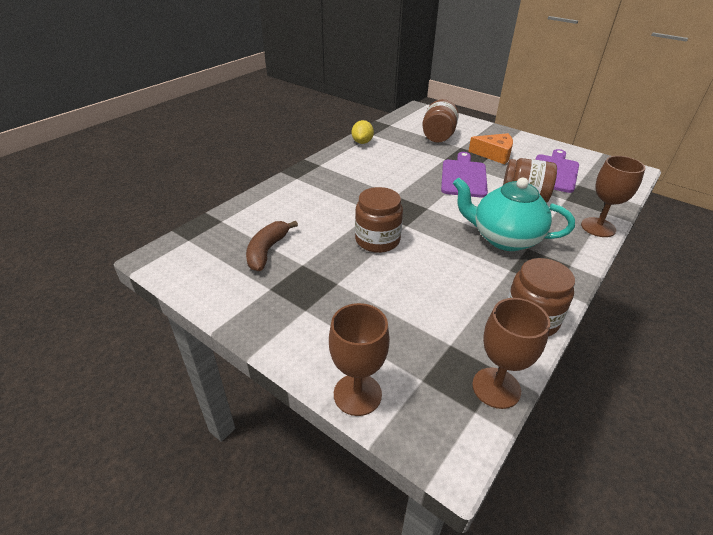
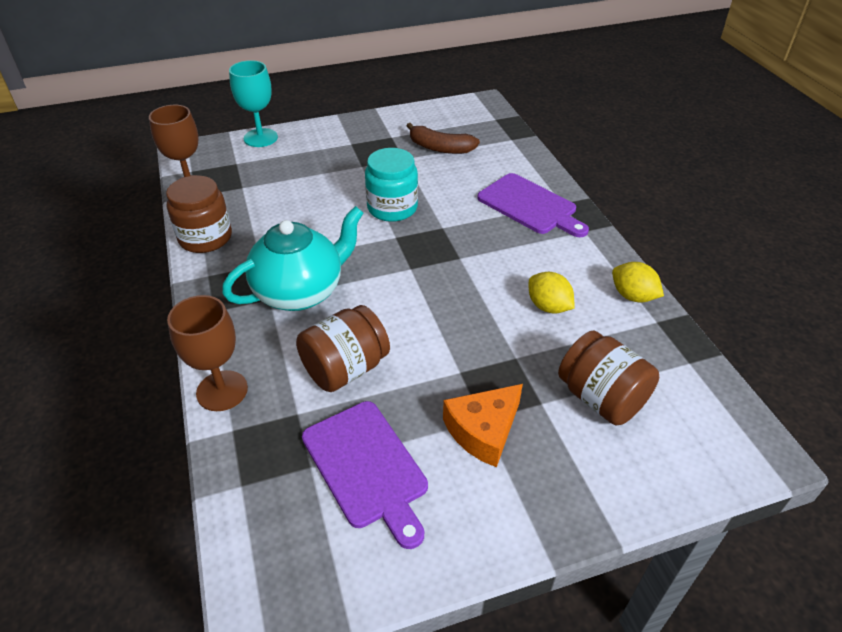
camera: 125 degrees right, 5 degrees up
brown banana [246,221,298,271] -> brown banana turned 150 degrees clockwise [407,123,480,154]
brown goblet [329,303,390,416] -> turquoise goblet [229,60,278,147]
brown jar [355,187,403,253] -> turquoise jar [365,148,418,222]
purple cutting board [441,152,488,198] -> purple cutting board moved to [477,173,589,237]
none -> yellow lemon [529,272,575,314]

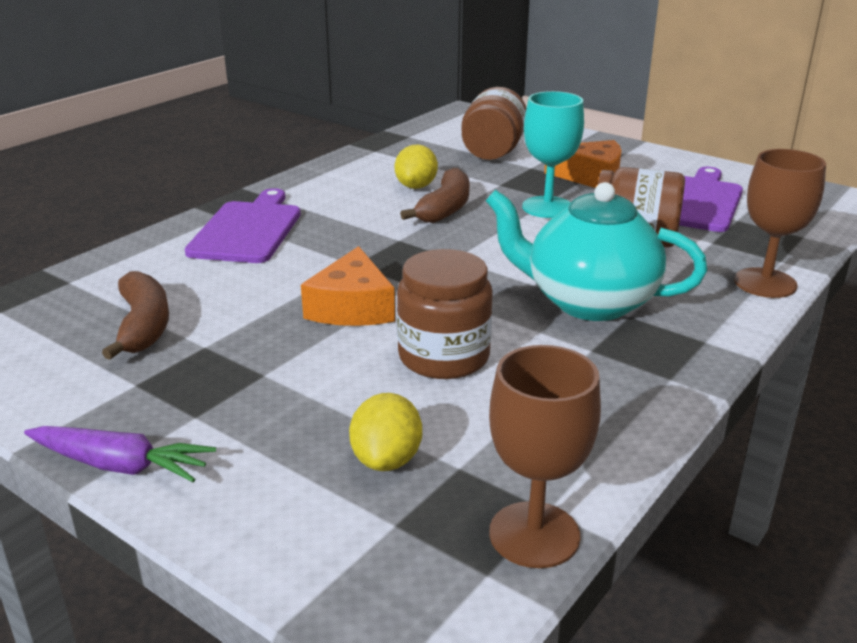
camera: 125 degrees left, 15 degrees down
brown jar [166,175,232,253] -> brown jar moved to [397,249,493,379]
turquoise goblet [229,60,278,147] -> turquoise goblet moved to [522,91,584,218]
turquoise jar [365,148,418,222] -> orange cheese [301,246,395,326]
yellow lemon [612,262,664,303] -> yellow lemon moved to [349,393,422,471]
none -> purple carrot [24,426,216,482]
none -> brown banana [400,168,470,223]

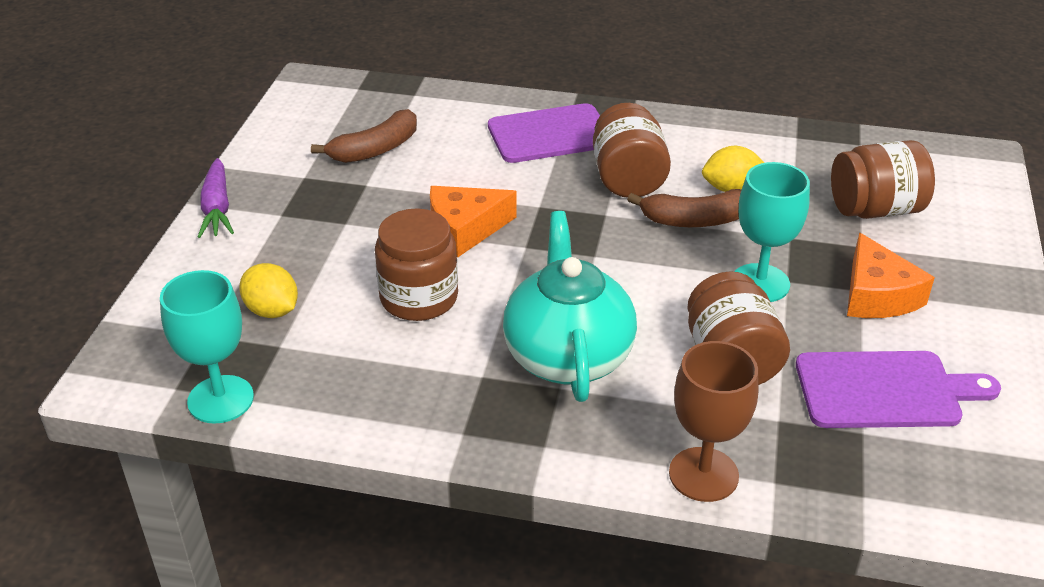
camera: 65 degrees right, 10 degrees up
yellow lemon [349,393,422,471] -> yellow lemon turned 60 degrees clockwise [239,263,298,318]
brown goblet [489,345,601,568] -> turquoise goblet [160,270,254,424]
none -> brown jar [593,103,671,198]

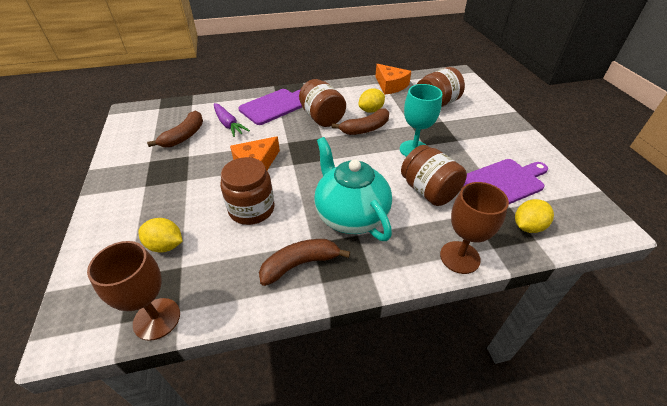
camera: 25 degrees left, 5 degrees up
turquoise goblet [160,270,254,424] -> brown goblet [87,241,180,341]
purple carrot [198,158,234,238] -> purple carrot moved to [214,103,250,137]
orange cheese [847,232,935,318] -> orange cheese moved to [375,64,411,95]
none -> brown banana [259,239,350,286]
none -> yellow lemon [515,199,554,233]

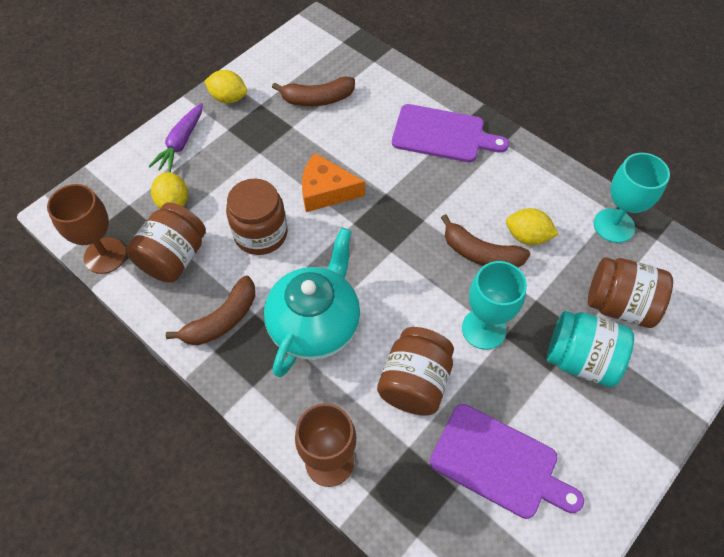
camera: 55 degrees right, 15 degrees up
purple carrot [214,103,250,137] -> purple carrot moved to [148,103,203,173]
brown banana [259,239,350,286] -> brown banana turned 105 degrees clockwise [166,275,255,345]
brown jar [299,79,346,127] -> brown jar moved to [126,203,206,282]
orange cheese [375,64,411,95] -> turquoise goblet [594,153,670,243]
yellow lemon [515,199,554,233] -> yellow lemon moved to [204,70,247,103]
none -> turquoise jar [547,311,634,387]

